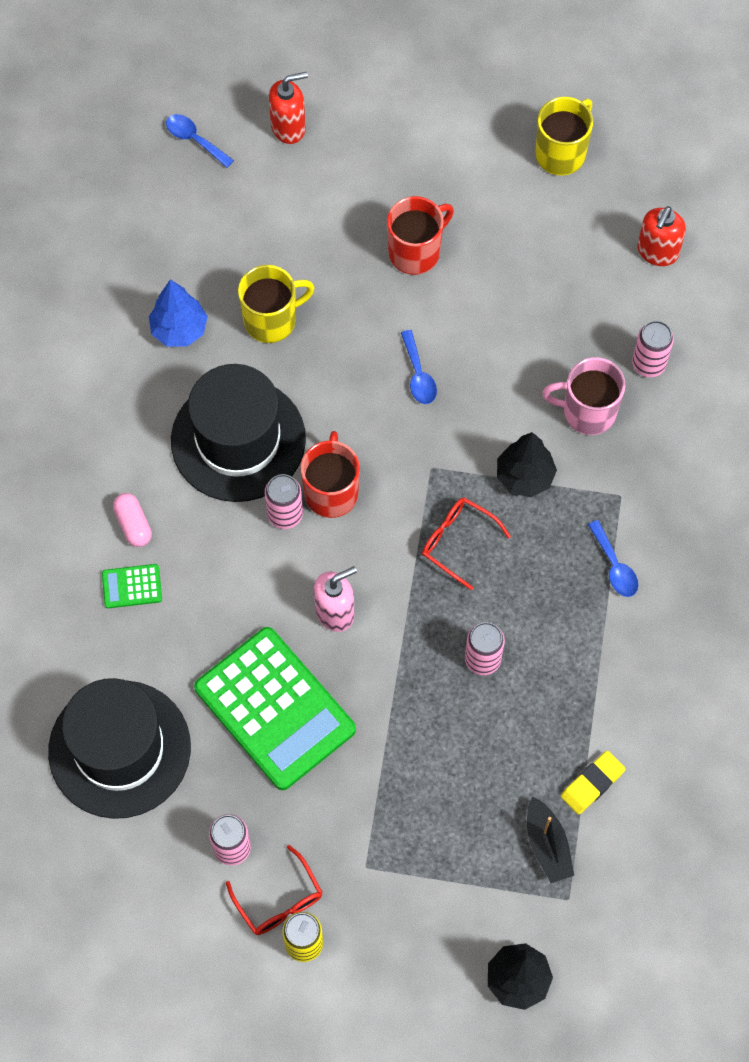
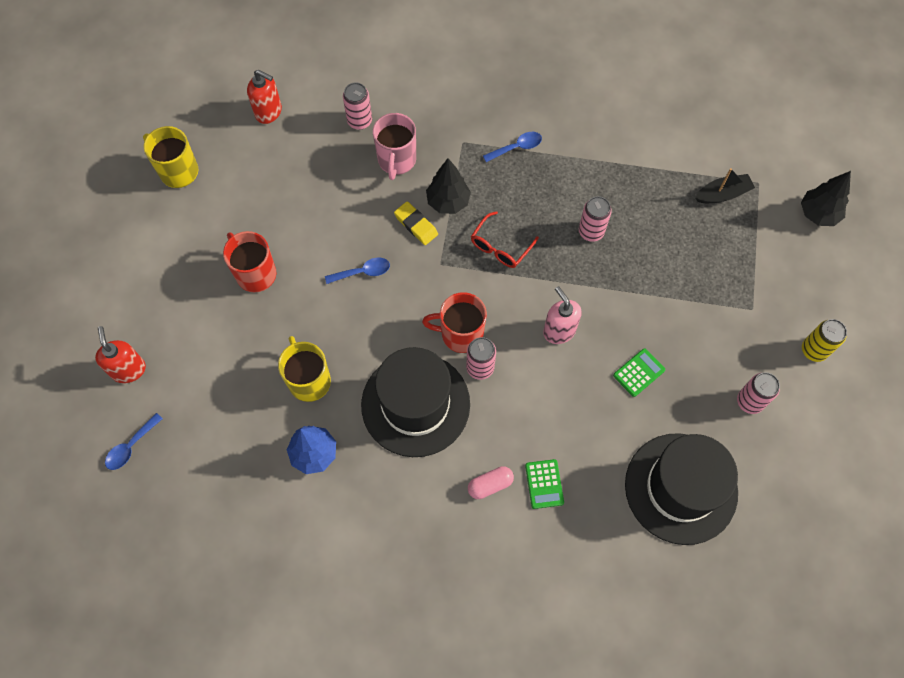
camera: 90 degrees left, 0 degrees up
green calculator [194,627,356,790] -> green calculator [613,348,665,397], size x0.41
red glasses [226,845,323,935] -> none
yellow eraser [561,751,625,814] -> yellow eraser moved to [394,201,438,245]

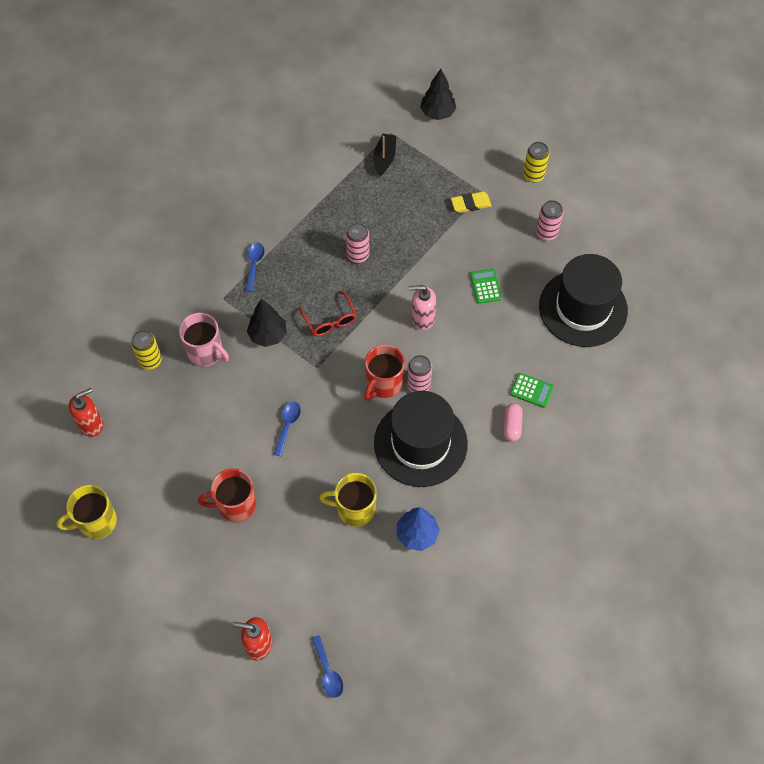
camera: 60 degrees left, 5 degrees down
pink can [343,82,372,130] -> yellow can [131,330,162,370]
yellow eraser [394,201,438,245] -> yellow eraser moved to [451,192,492,213]

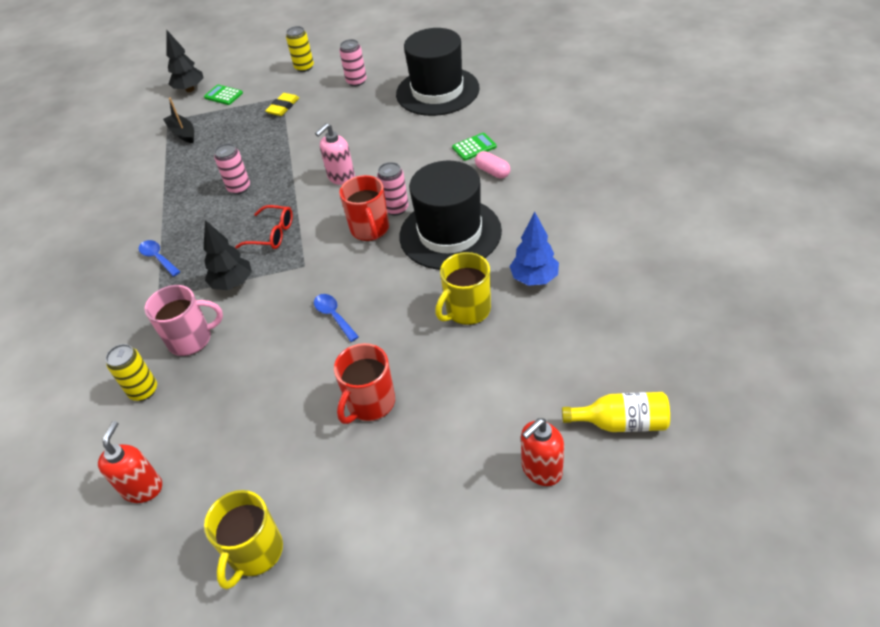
camera: 45 degrees left, 15 degrees down
blue spoon [311,635,343,698] -> yellow bottle [562,392,670,432]
green calculator [470,269,502,304] -> green calculator moved to [204,85,243,105]

